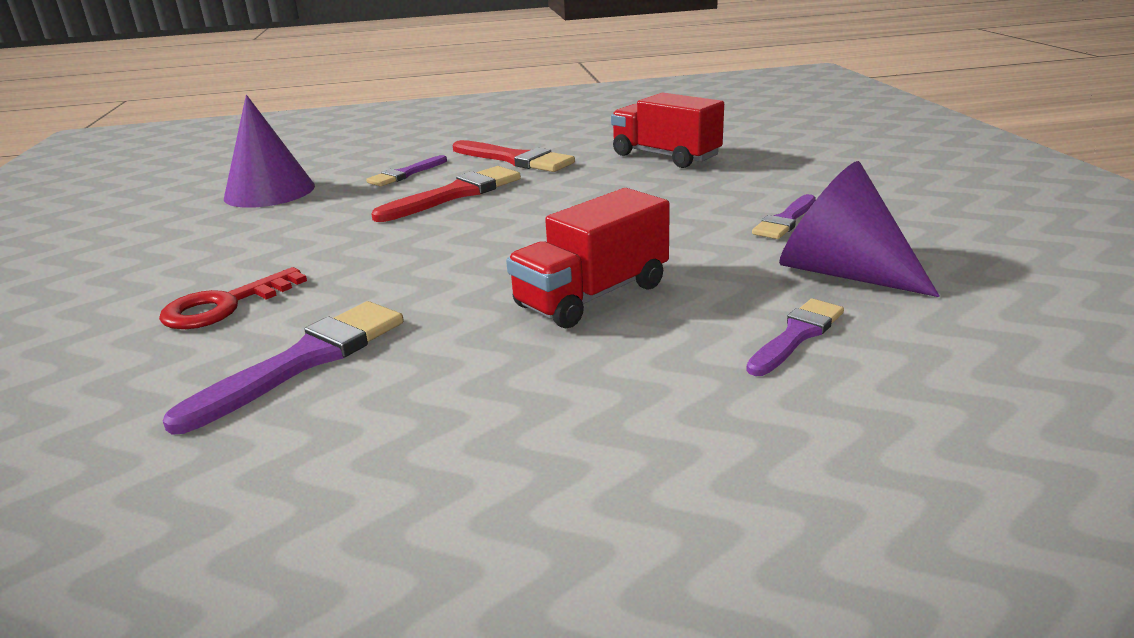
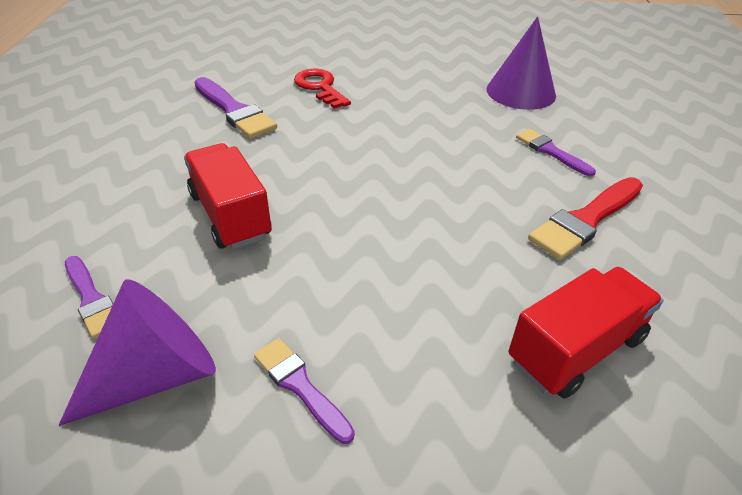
camera: 100 degrees right, 15 degrees up
red brush [371,166,521,222] -> none

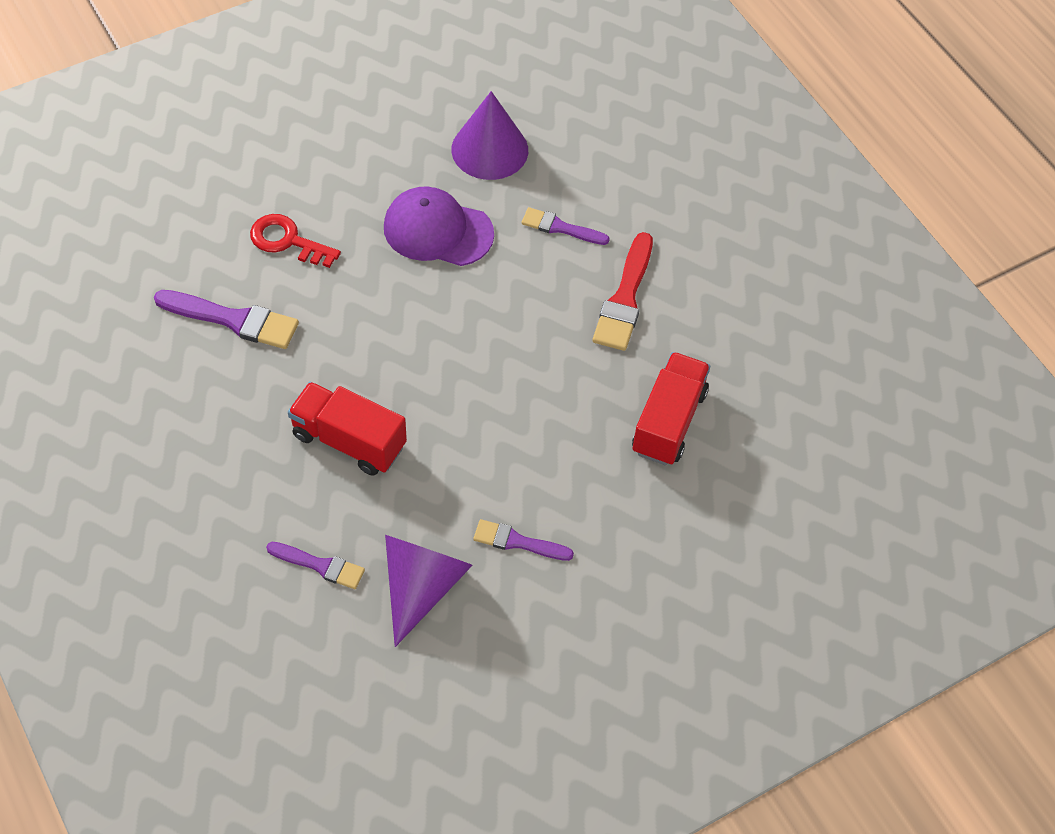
camera: 35 degrees left, 15 degrees up
none -> purple cap [384,186,494,266]

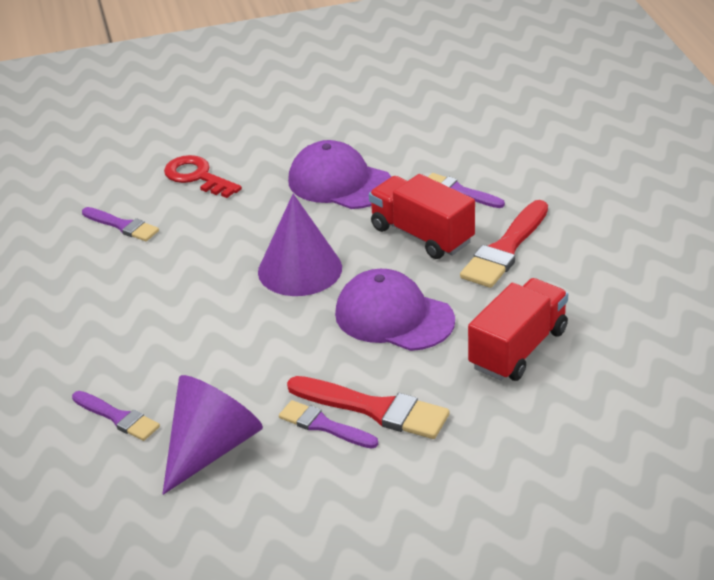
camera: 20 degrees right, 20 degrees down
purple brush [154,290,299,349] -> purple brush [82,207,159,241], size x0.63
red truck [288,382,407,476] -> red truck moved to [369,174,475,259]
purple cone [451,91,528,180] -> purple cone moved to [258,194,342,296]
none -> red brush [287,376,450,439]
none -> purple cap [335,269,455,351]

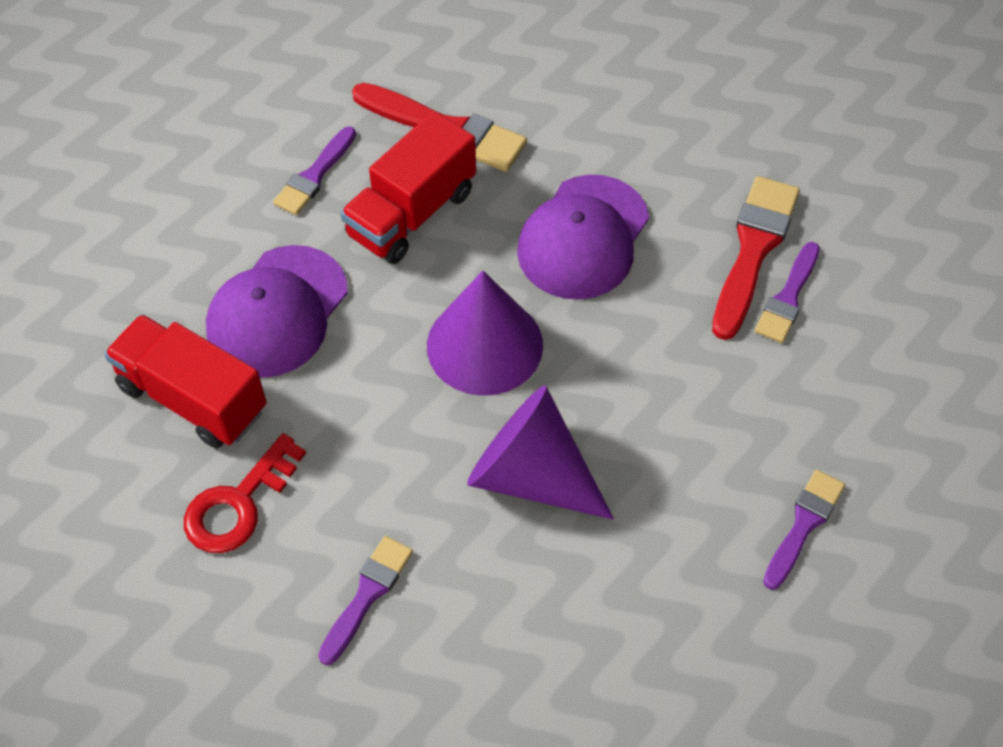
camera: 95 degrees left, 20 degrees up
purple cone [162,375,263,495] -> purple cone moved to [467,385,614,519]
red truck [468,278,568,381] -> red truck moved to [104,314,267,448]

